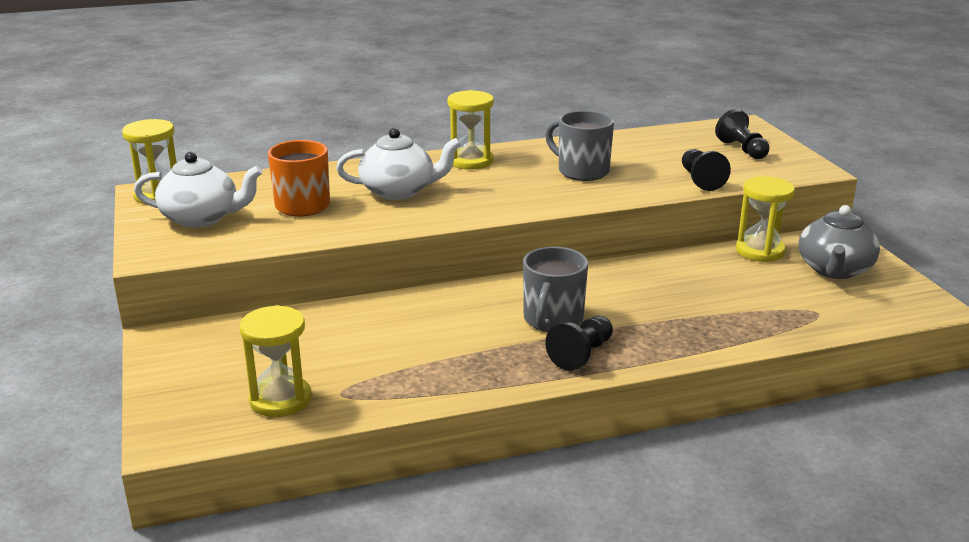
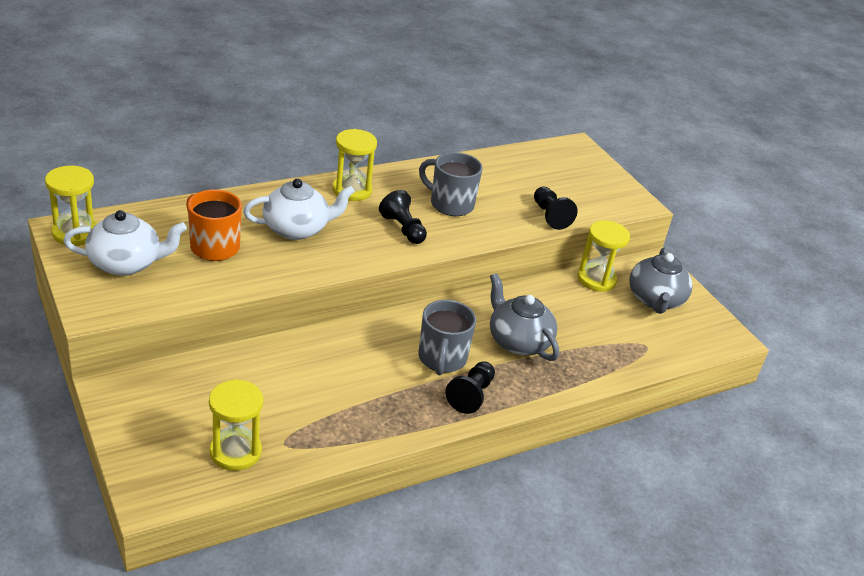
camera: 15 degrees left, 10 degrees up
black pawn [715,109,769,159] -> black pawn moved to [379,190,427,244]
none -> grey teapot [490,273,559,361]

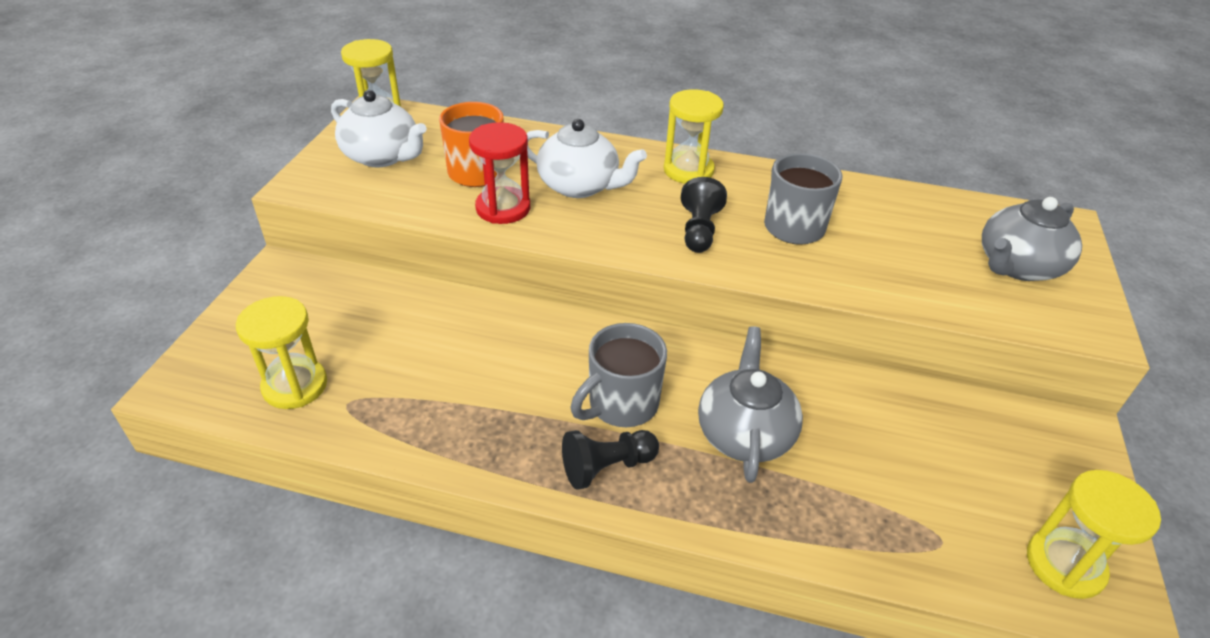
camera: 45 degrees right, 5 degrees up
black pawn [534,186,578,230] -> none
yellow hourglass [577,220,630,292] -> yellow hourglass moved to [1027,470,1161,599]
grey teapot [629,247,693,314] -> grey teapot moved to [982,197,1082,281]
none -> red hourglass [469,122,530,224]

